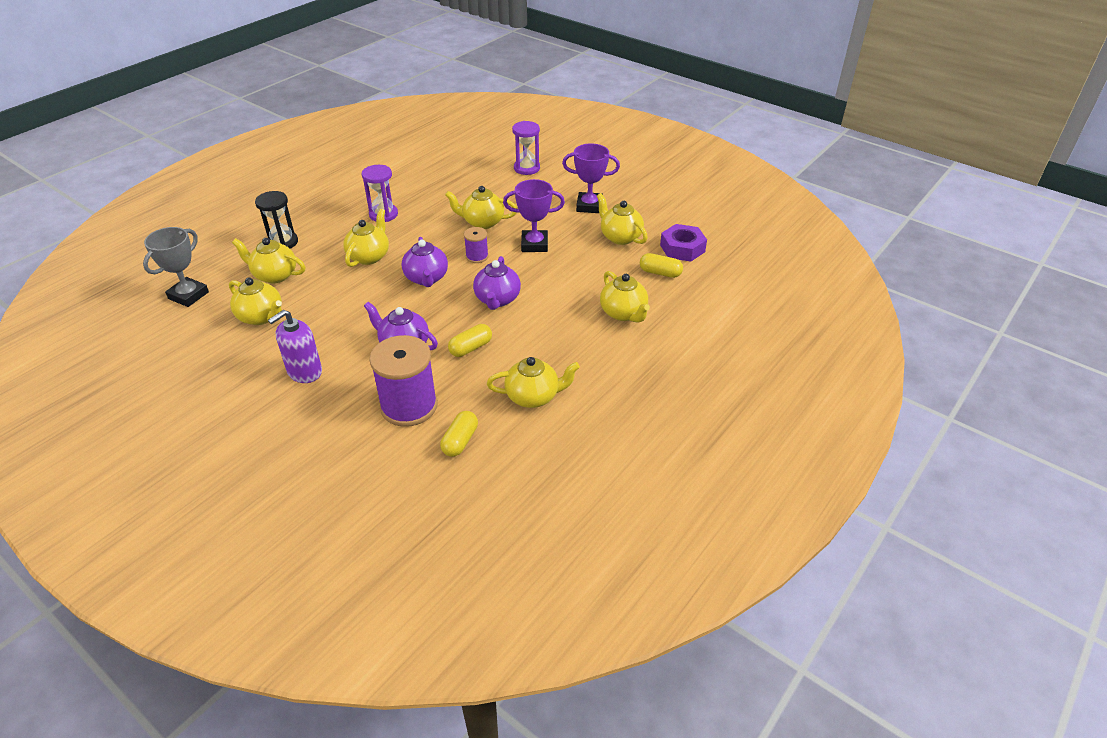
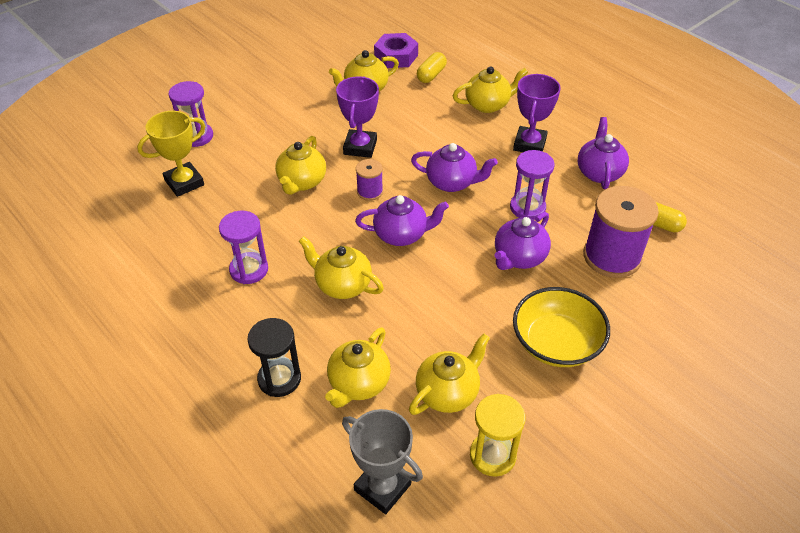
camera: 80 degrees left, 5 degrees up
purple soap dispenser [268,310,322,383] -> yellow bowl [513,287,610,367]
yellow capsule [448,324,492,357] -> purple hourglass [510,150,554,220]
yellow teapot [487,357,580,408] -> purple teapot [578,117,629,189]
purple trophy [562,144,620,213] -> purple trophy moved to [513,74,561,152]
none -> yellow trophy [137,111,205,197]
none -> yellow hourglass [470,394,525,477]

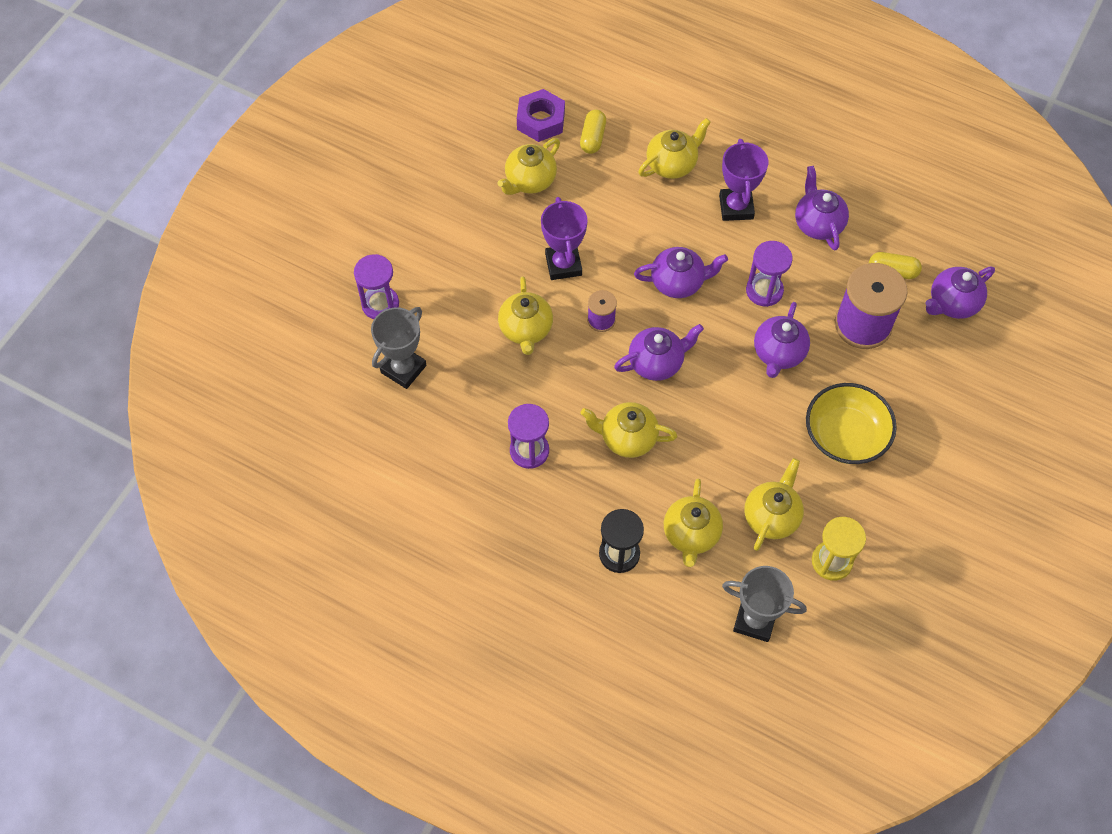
camera: 20 degrees left, 15 degrees up
yellow trophy [137,111,205,197] -> grey trophy [371,307,426,389]
none -> purple teapot [925,266,995,319]

